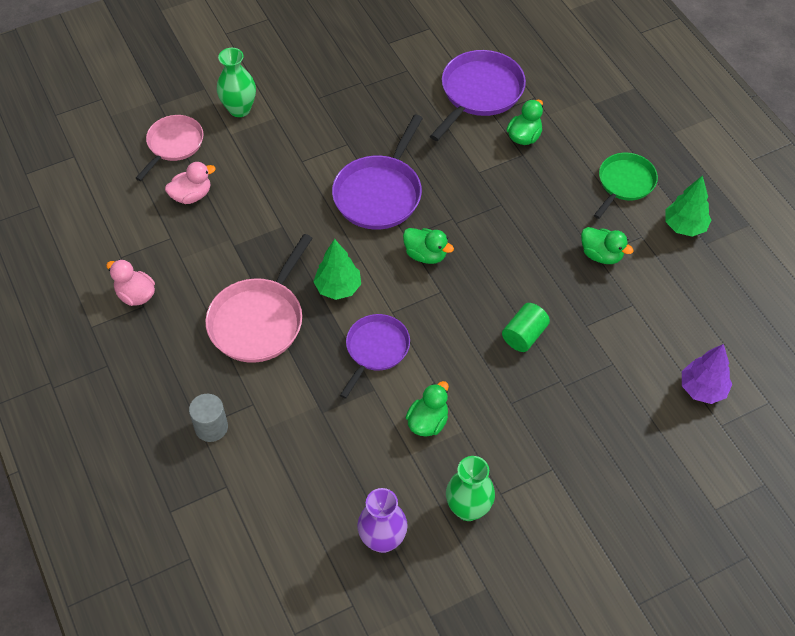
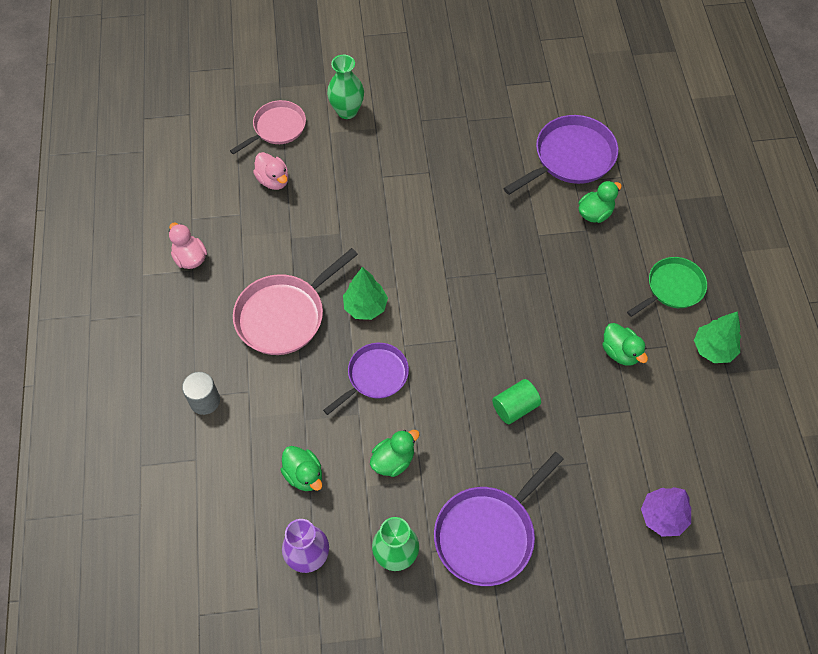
camera: 20 degrees right, 5 degrees up
pink duck [165,162,216,204] -> pink duck turned 60 degrees clockwise [253,152,288,190]
purple pan [332,115,423,230] -> purple pan moved to [434,452,564,586]
green duck [403,228,454,264] -> green duck moved to [281,446,322,491]

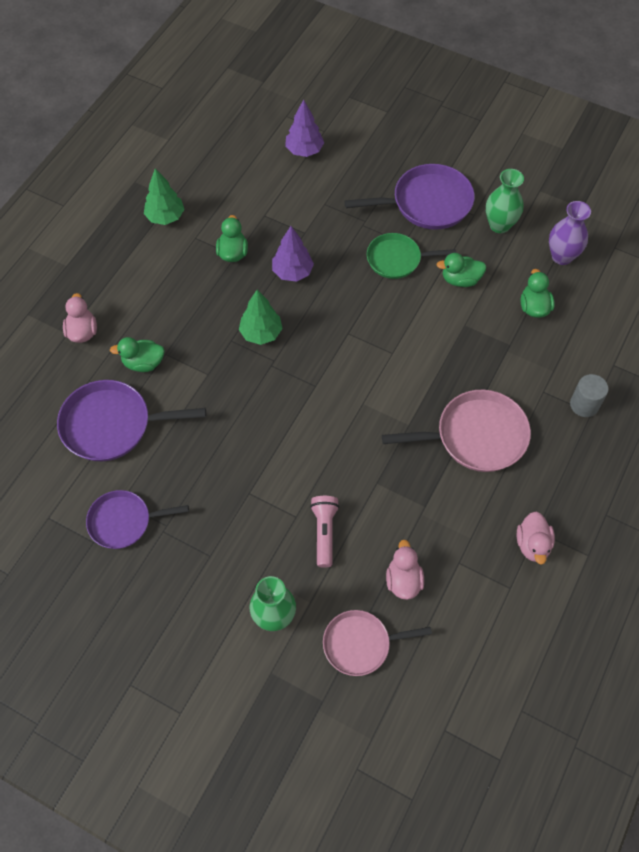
camera: 145 degrees left, 0 degrees up
purple pan [323,343,409,415] -> purple pan moved to [86,490,189,549]
green tree [343,267,388,320] -> green tree moved to [239,290,283,345]
green cylinder [492,379,541,424] -> none
green pan [627,257,707,317] -> green pan moved to [367,233,456,279]
none -> pink duck [63,293,97,343]
none -> purple tree [272,226,314,282]
none -> pink flashlight [310,496,339,568]

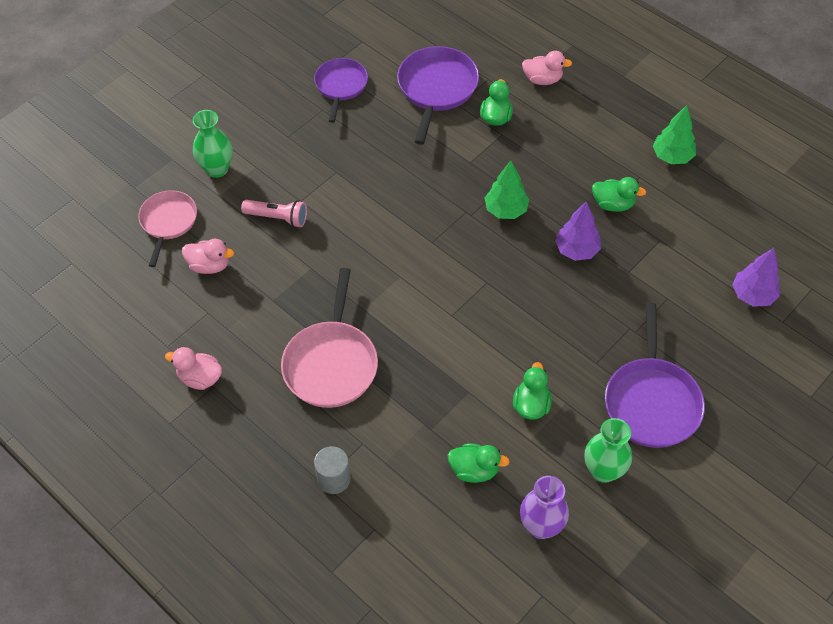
camera: 105 degrees right, 5 degrees down
green pan [367,233,456,279] -> none

